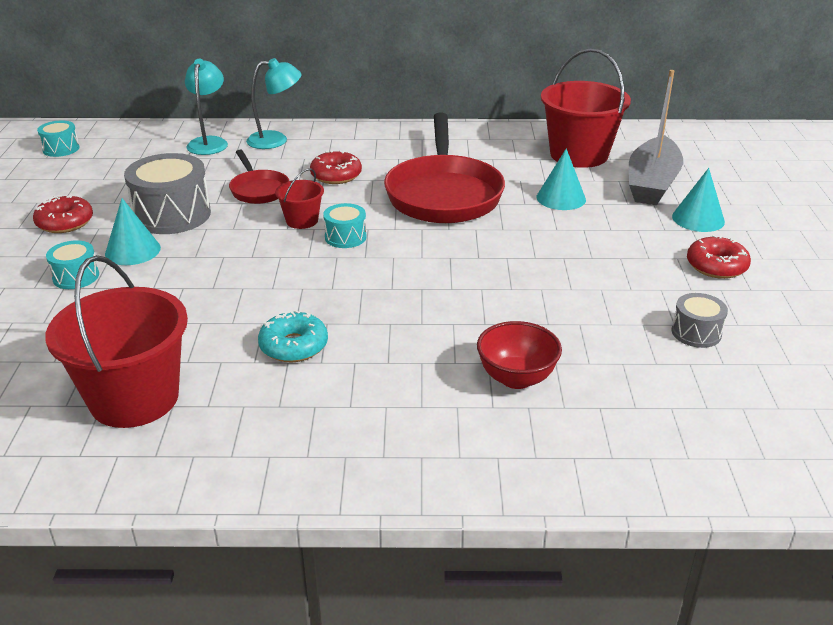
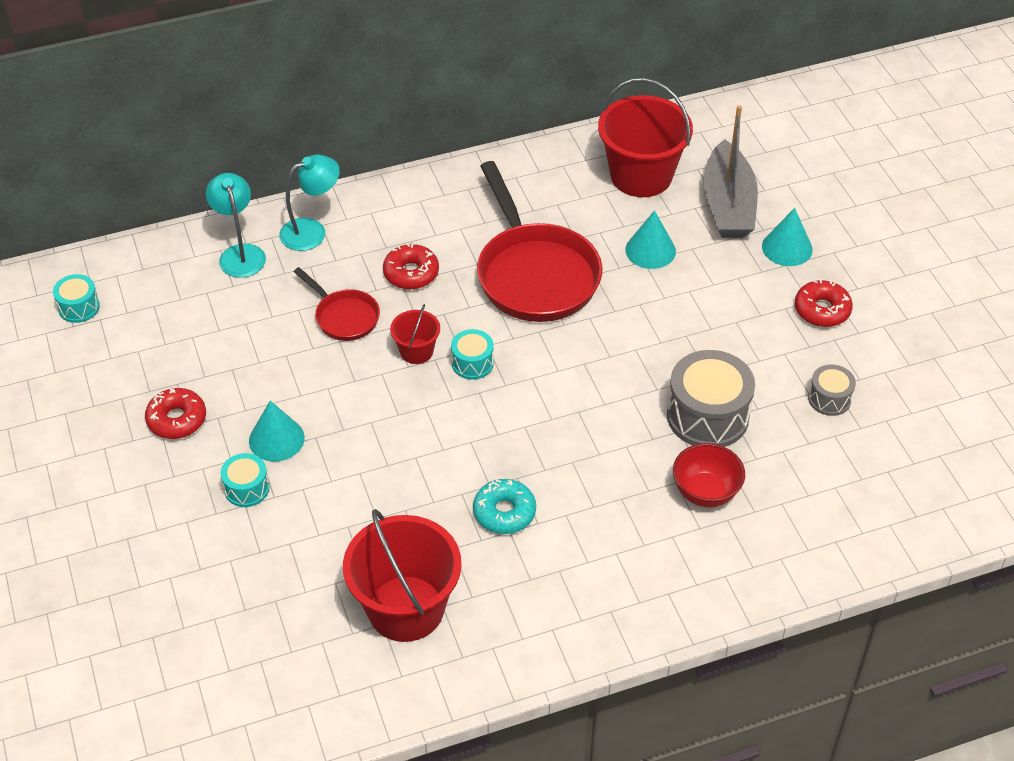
camera: 20 degrees left, 15 degrees up
grey drum [124,153,211,234] -> grey drum moved to [667,350,755,447]

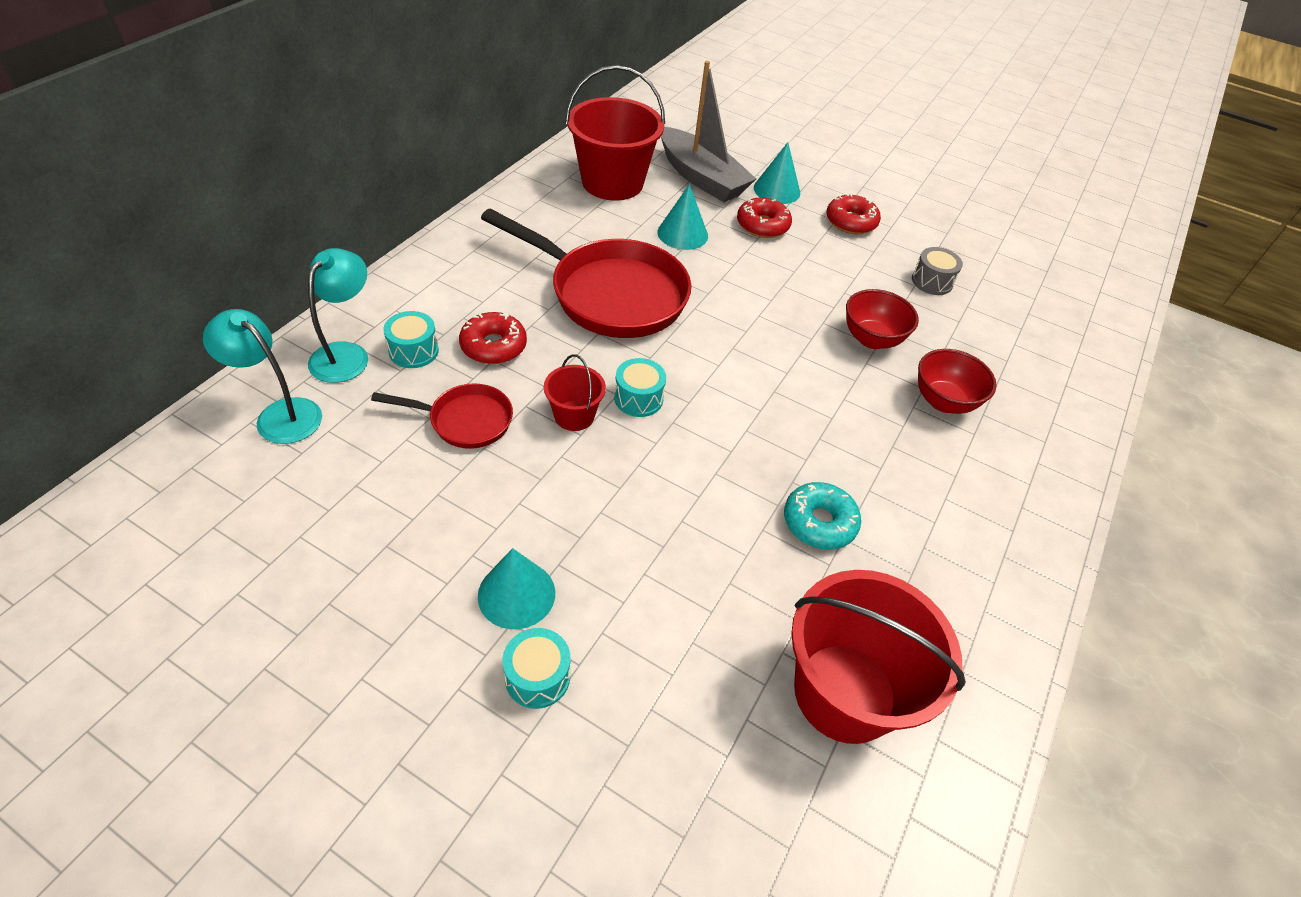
camera: 45 degrees left, 0 degrees up
turquoise drum [53,274,100,323] -> turquoise drum moved to [383,311,439,368]
red donut [145,388,206,439] -> red donut moved to [737,198,792,238]
grey drum [667,350,755,447] -> red bowl [846,289,919,349]

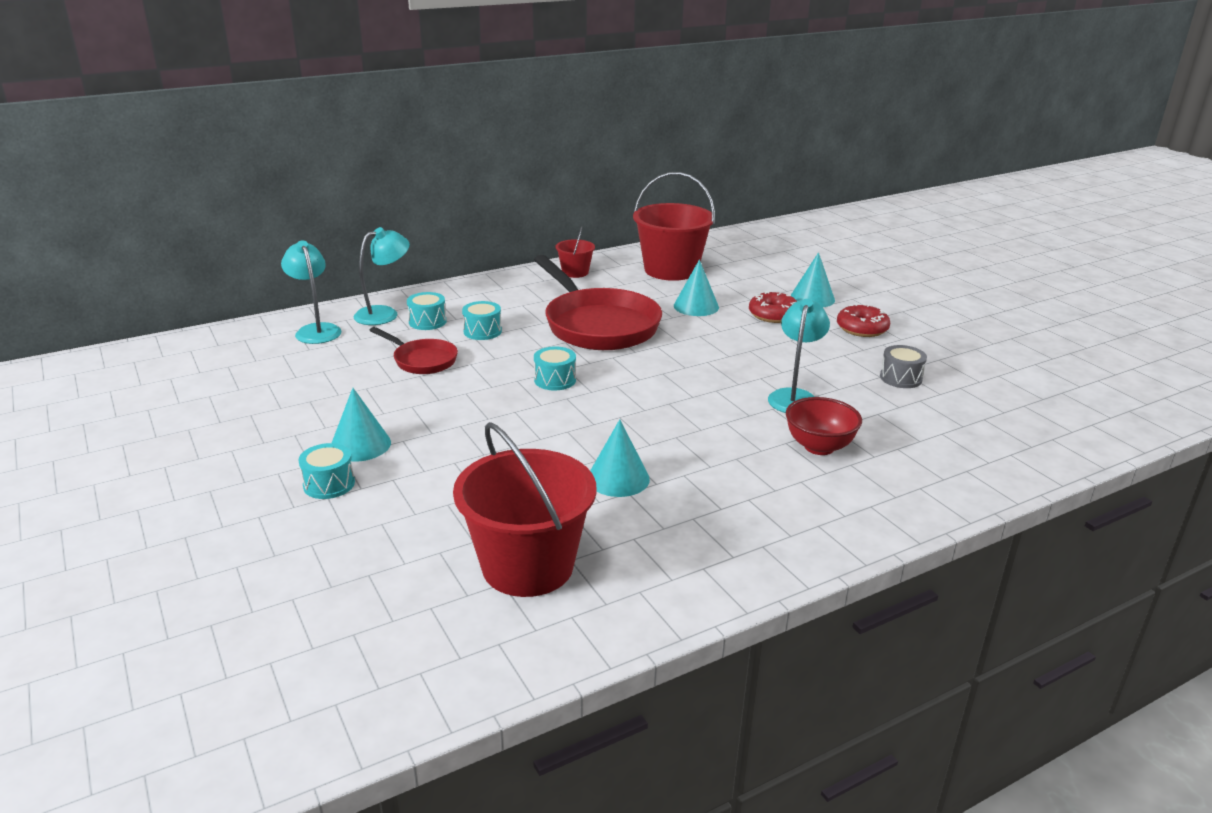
camera: 35 degrees right, 20 degrees down
red donut [459,312,527,364] -> turquoise drum [462,301,502,340]
red bucket [544,354,606,431] -> red bucket moved to [556,226,595,278]
grey boat [661,61,756,202] -> none
turquoise donut [784,482,861,550] -> turquoise cone [590,419,650,497]
red bowl [846,289,919,349] -> turquoise lamp [768,299,830,413]

